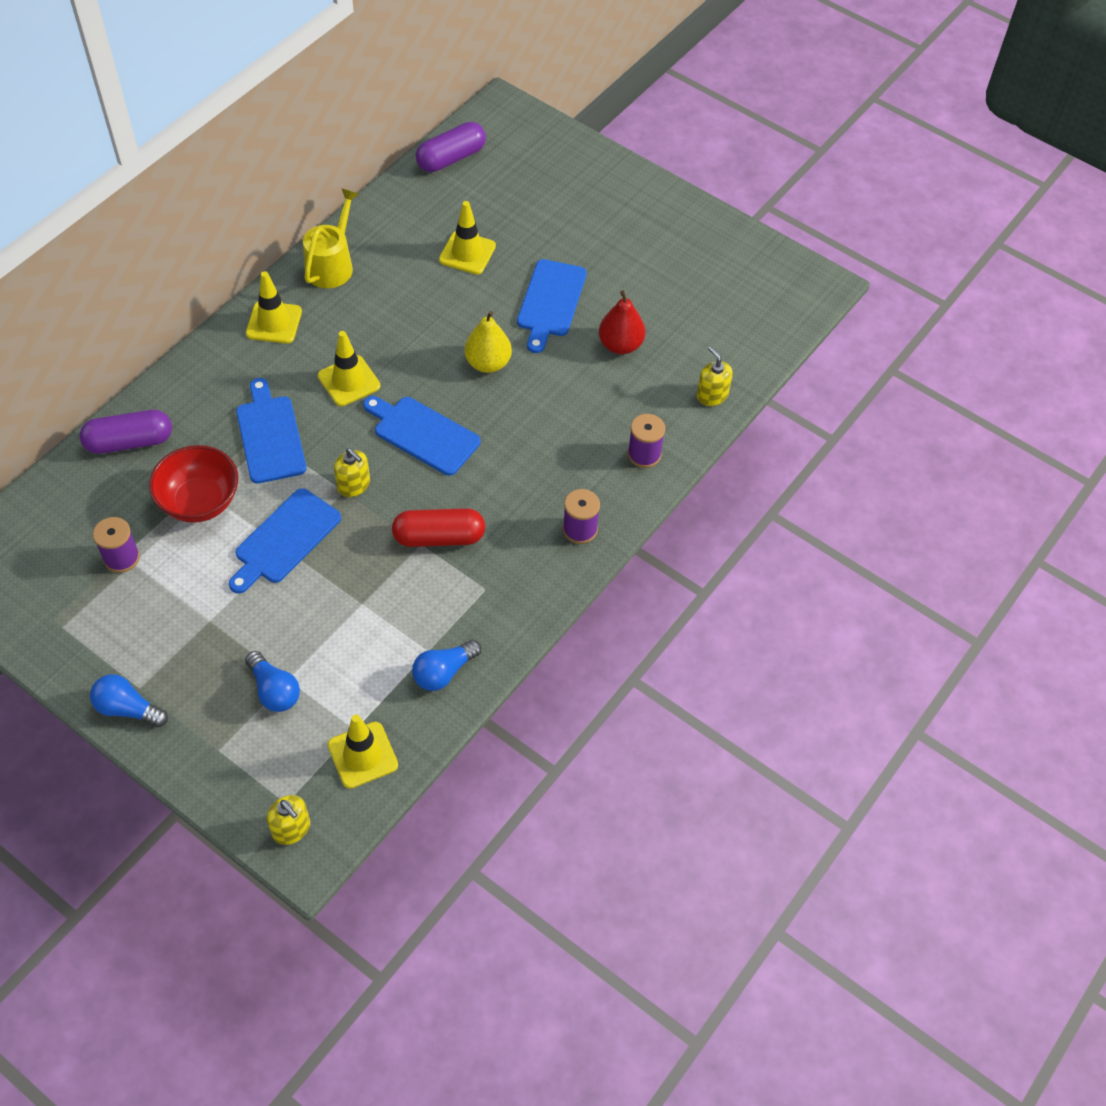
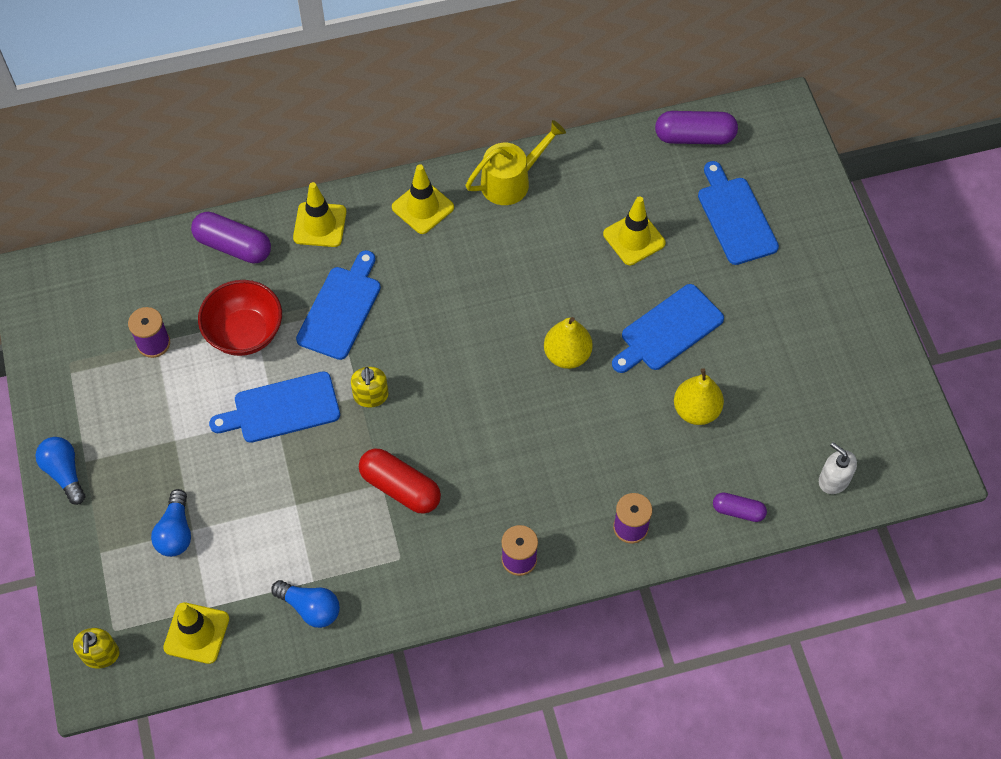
camera: 40 degrees right, 5 degrees up
yellow traffic cone [318,331,380,406] -> yellow traffic cone moved to [293,182,346,247]
blue cutting board [363,396,481,476] -> blue cutting board moved to [698,161,779,265]
blue light bulb [412,639,481,691] -> blue light bulb turned 150 degrees counterclockwise [271,580,340,628]
red pear [599,290,645,354] -> yellow pear [674,368,724,425]
yellow soap dispenser [697,346,733,406] -> purple capsule [713,492,767,522]
none -> white soap dispenser [819,442,857,494]

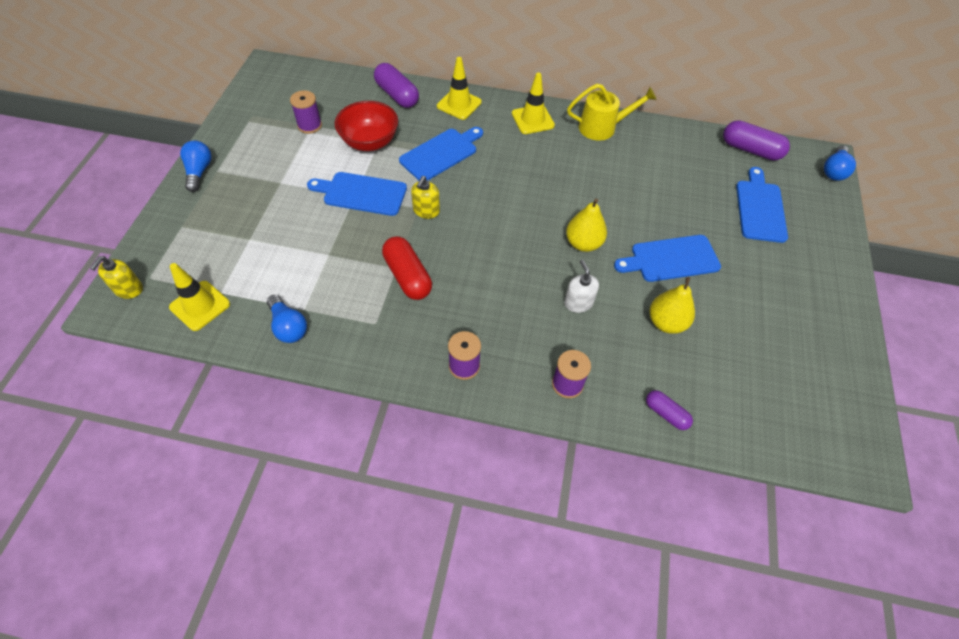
camera: 25 degrees right, 5 degrees down
blue light bulb [151,489,191,557] -> blue light bulb moved to [824,146,856,181]
yellow traffic cone [603,196,666,265] -> none
white soap dispenser [819,442,857,494] -> white soap dispenser moved to [564,260,599,313]

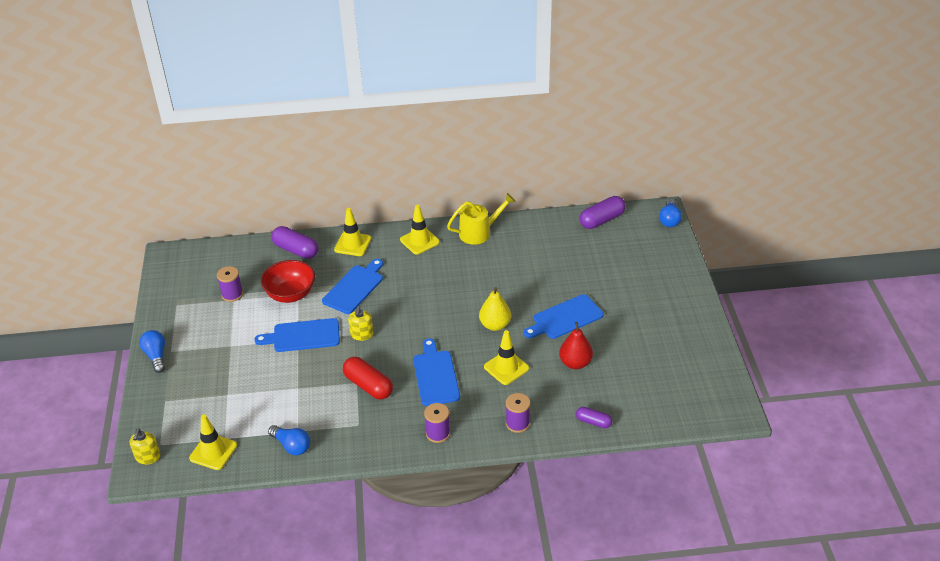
camera: 15 degrees left, 15 degrees down
white soap dispenser [564,260,599,313] -> yellow traffic cone [484,330,529,385]
yellow pear [649,277,695,334] -> red pear [559,322,593,369]
purple capsule [723,120,790,161] -> purple capsule turned 45 degrees counterclockwise [580,196,626,229]
blue cutting board [736,167,788,243] -> blue cutting board moved to [413,339,460,406]

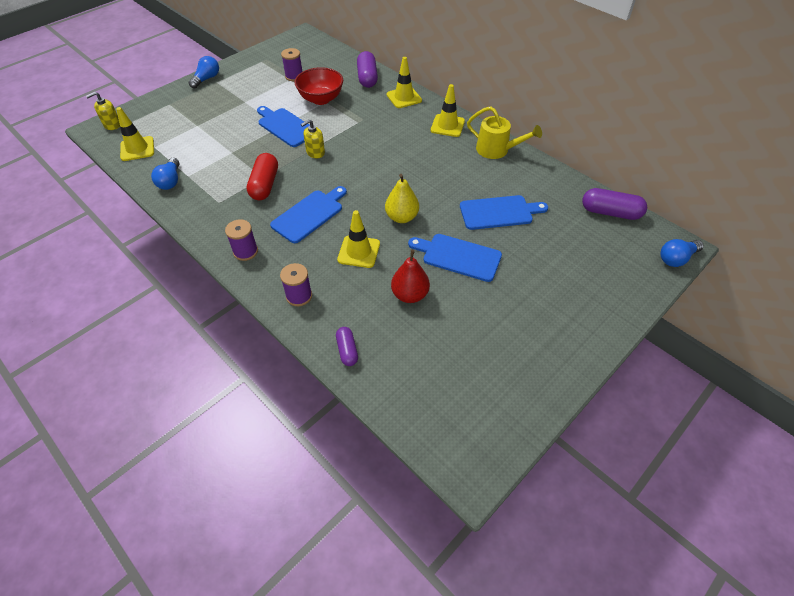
camera: 50 degrees right, 10 degrees up
blue cutting board [322,259,383,314] -> blue cutting board moved to [460,195,548,230]

